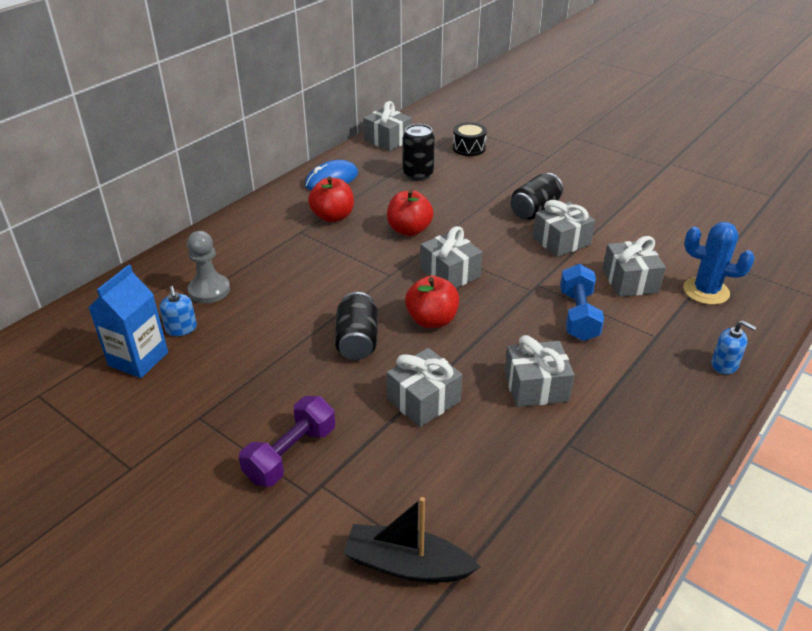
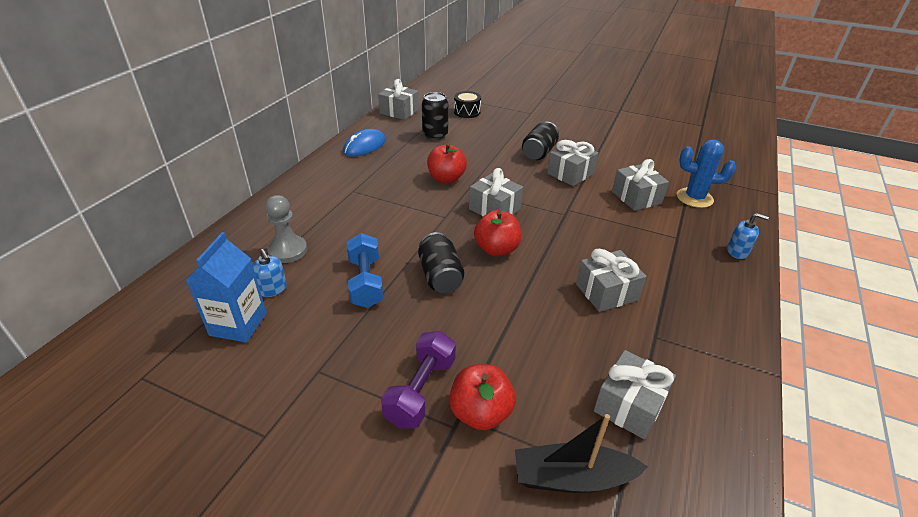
camera: 15 degrees left, 0 degrees up
red apple [308,176,354,222] -> red apple moved to [449,364,516,430]
grey gift [387,348,463,427] -> grey gift moved to [594,350,676,439]
blue dumbbell [560,264,604,341] -> blue dumbbell moved to [347,233,383,308]

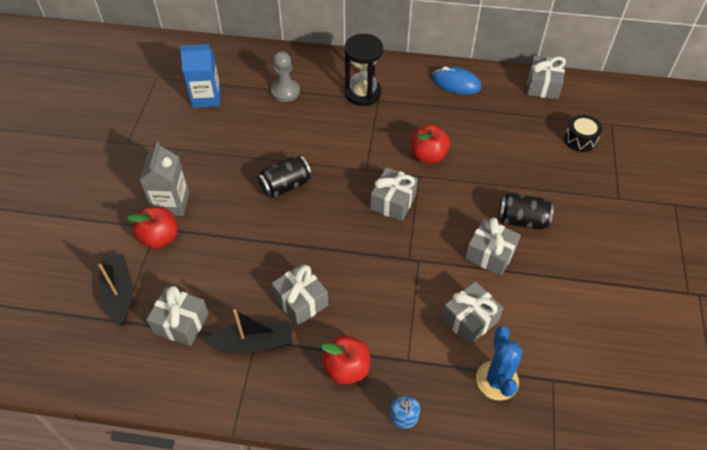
camera: 75 degrees right, 15 degrees up
blue soap dispenser [252,249,287,297] -> none
blue dumbbell [347,233,383,308] -> none
purple dumbbell [381,331,456,429] -> grey carton [140,142,189,216]
black can [422,92,448,140] -> none
red apple [474,210,521,256] -> red apple moved to [321,336,370,385]
none -> black boat [205,309,292,354]
none -> black hourglass [344,34,383,106]

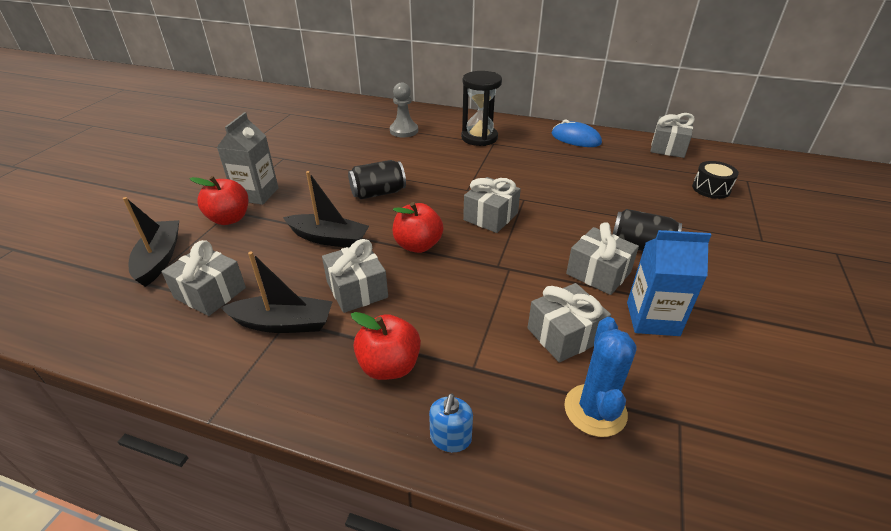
camera: 10 degrees right, 15 degrees down
blue carton [180,44,221,108] -> blue carton moved to [627,230,711,336]
red apple [411,125,450,164] -> red apple moved to [393,202,444,253]
none -> black boat [283,171,369,248]

